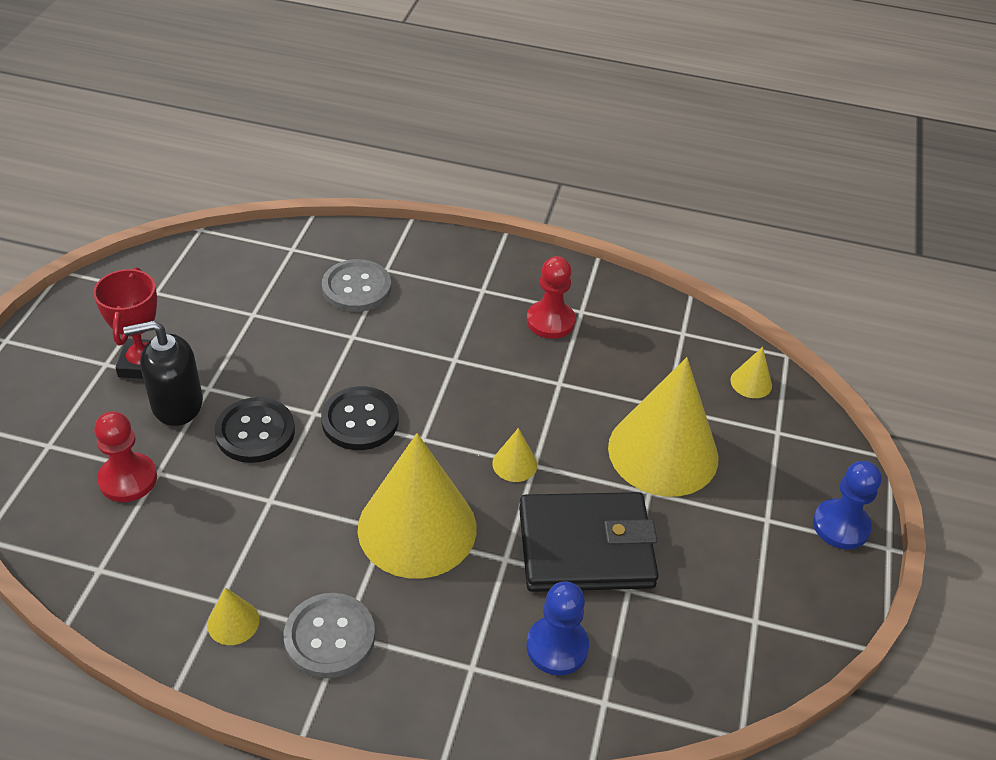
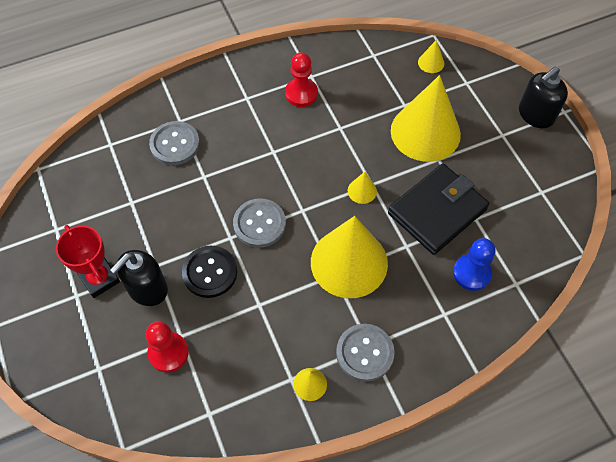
camera: 35 degrees left, 15 degrees up
black button [321,386,399,450] -> grey button [233,198,286,248]
blue pawn [813,461,882,549] -> black soap dispenser [519,67,568,128]

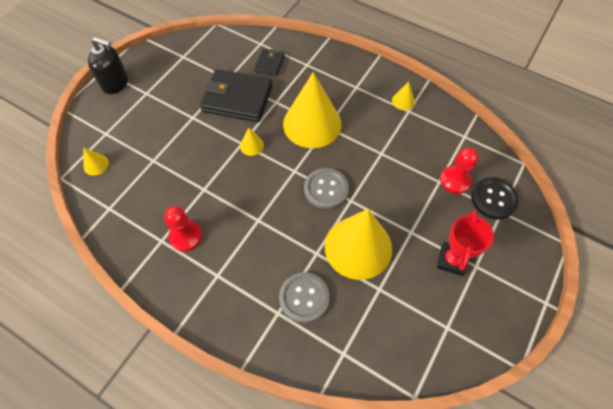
camera: 125 degrees left, 0 degrees up
black soap dispenser [110,250,168,306] -> none
black button [182,246,237,298] -> black button moved to [471,177,519,220]
grey button [336,324,395,382] -> none
yellow cone [391,75,461,162] -> yellow cone moved to [325,209,392,280]
blue pawn [453,238,496,291] -> black wallet [254,49,285,76]

